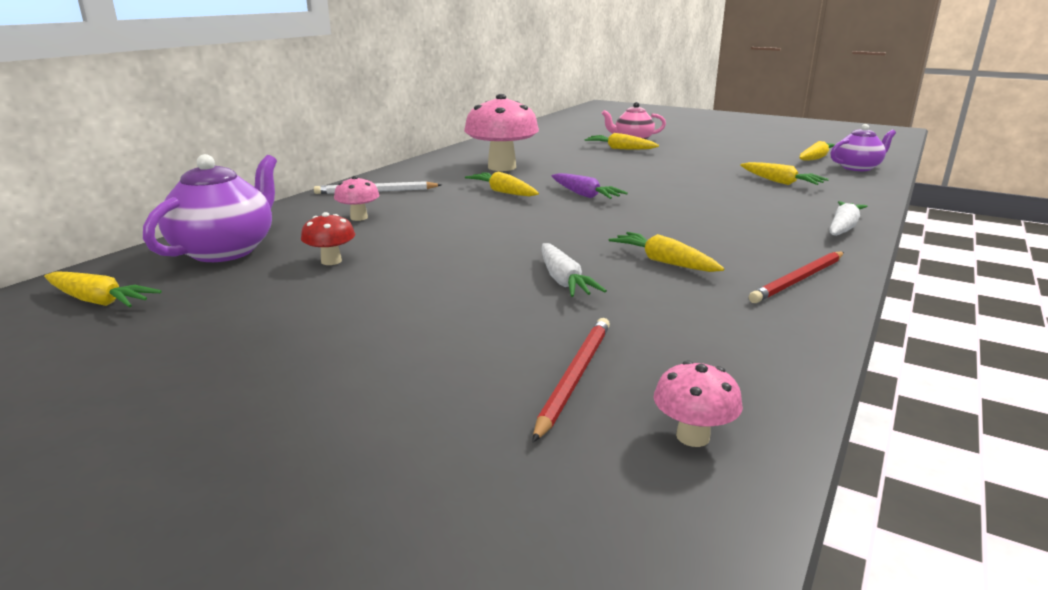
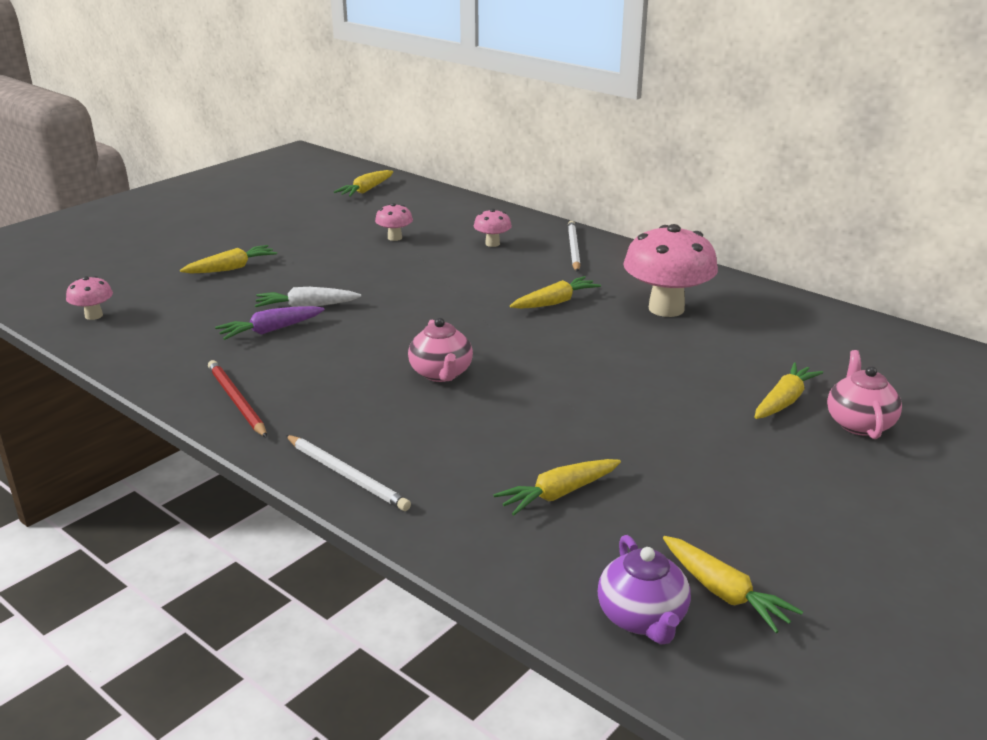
camera: 100 degrees right, 5 degrees up
purple teapot [143,154,277,262] -> none
red mushroom [301,212,355,265] -> pink mushroom [375,203,413,241]
red pencil [533,318,610,442] -> none
purple carrot [552,173,628,199] -> purple carrot moved to [215,306,325,340]
yellow carrot [609,232,725,272] -> yellow carrot moved to [180,245,277,273]
white carrot [829,201,867,236] -> white pencil [285,435,411,511]
none -> pink teapot [408,318,473,382]

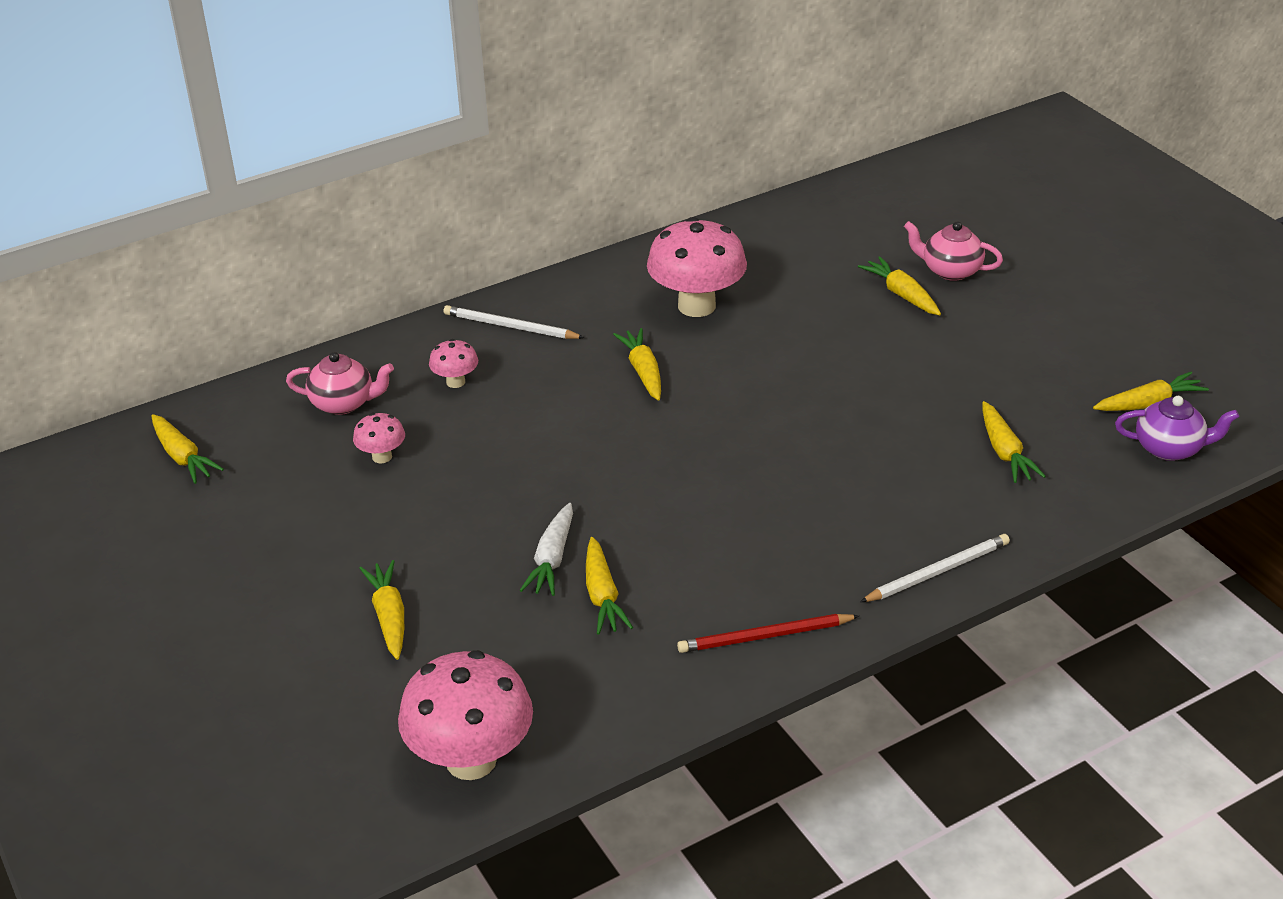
camera: 70 degrees left, 10 degrees up
pink mushroom [66,276,113,320] -> pink mushroom [398,650,533,780], size x2.11
purple carrot [215,306,325,340] -> yellow carrot [586,537,633,635]
pink teapot [408,318,473,382] -> pink teapot moved to [286,352,394,415]

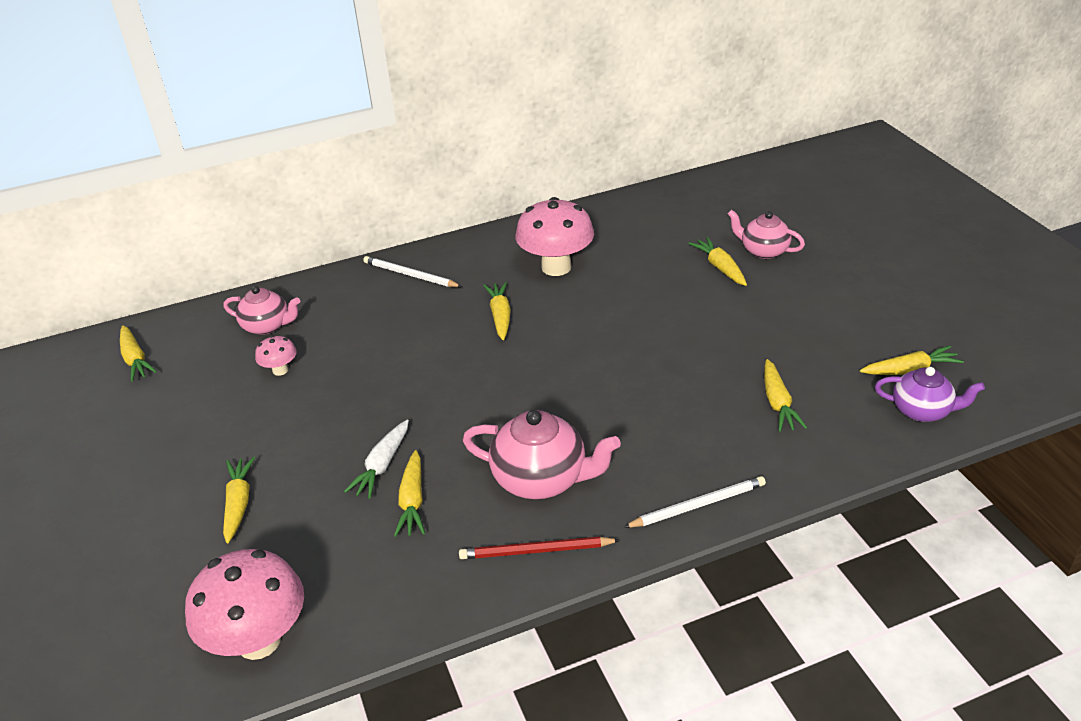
camera: 10 degrees right, 0 degrees up
pink mushroom [429,339,478,388] -> none
none -> pink teapot [463,410,621,499]

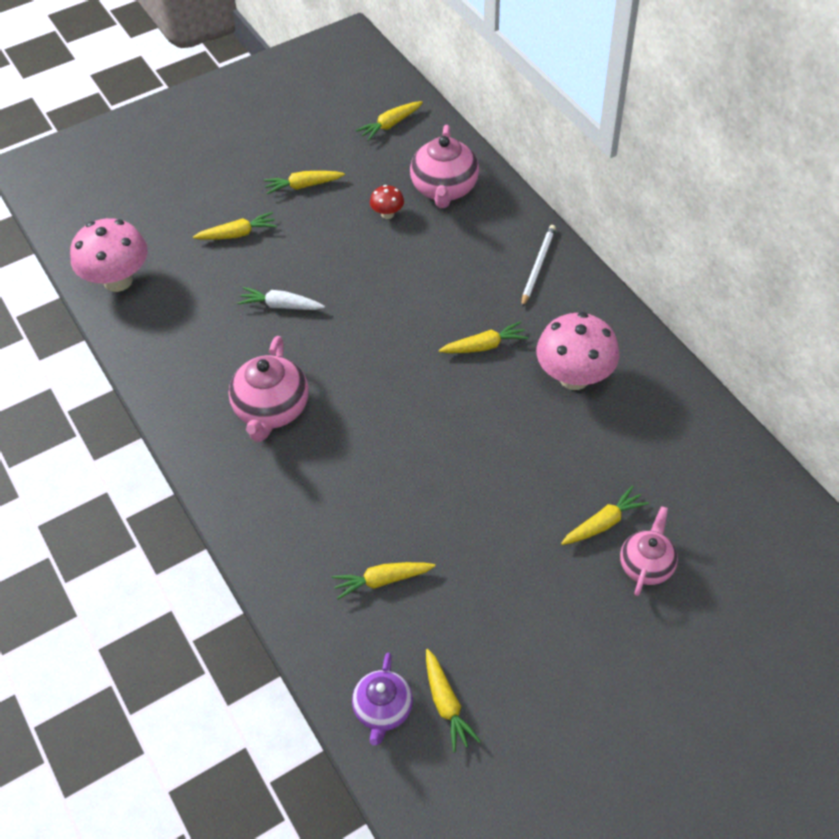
camera: 80 degrees right, 15 degrees up
pink teapot [223,286,300,335] -> pink teapot [410,125,479,208], size x1.54
pink mushroom [255,335,297,376] -> red mushroom [370,185,404,219]
yellow carrot [394,450,425,537] -> yellow carrot moved to [264,171,345,194]
red pencil [459,537,620,559] -> none
white pencil [623,476,766,528] -> none

